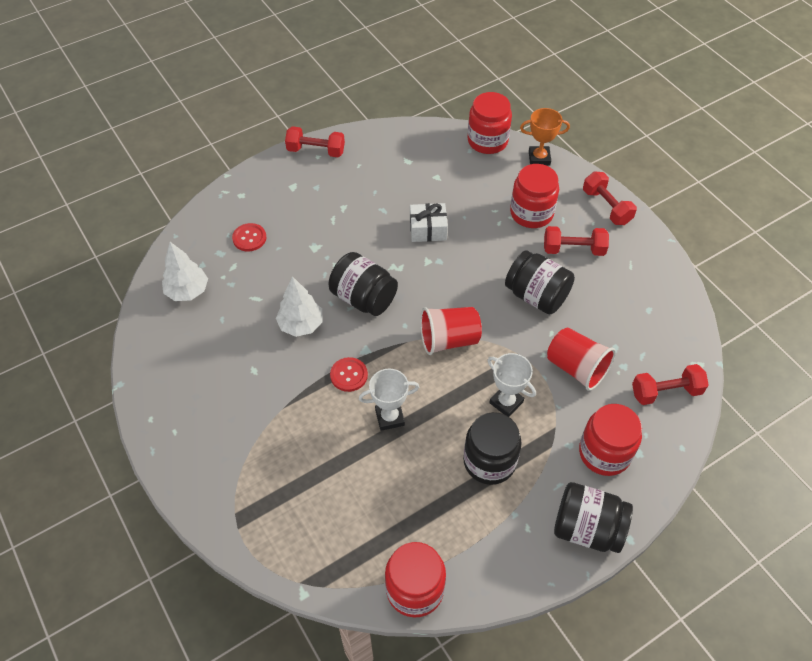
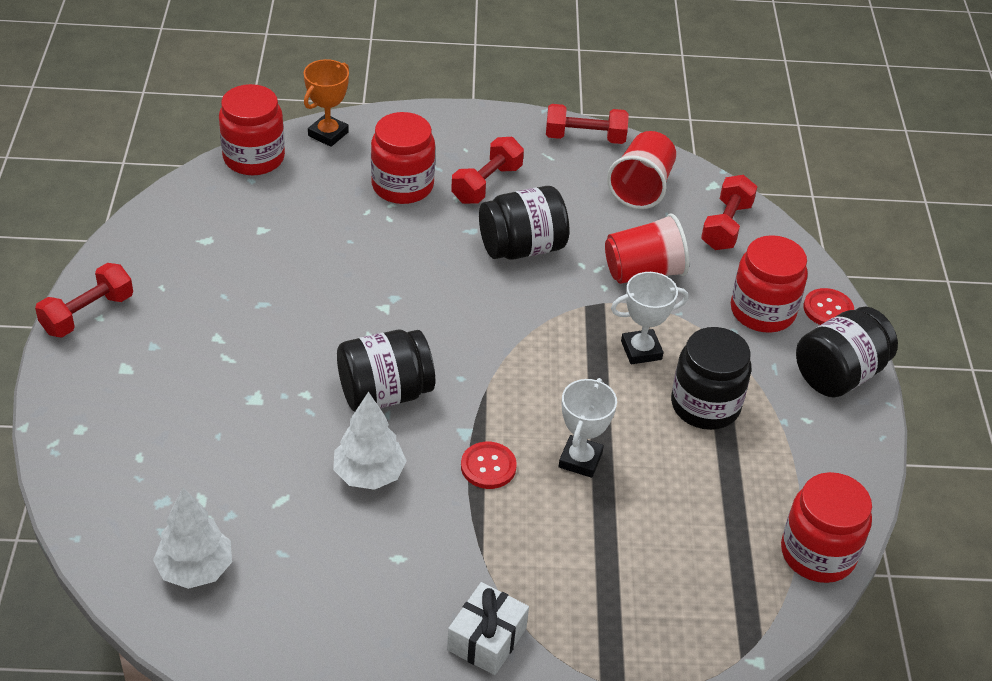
camera: 60 degrees left, 10 degrees down
red button [232,223,267,251] -> red button moved to [803,288,854,325]
white gift [410,203,448,242] -> white gift moved to [447,582,529,675]
red cup [420,307,482,355] -> red cup moved to [607,131,676,209]
red dumbbell [583,171,637,225] -> red dumbbell moved to [546,104,629,144]

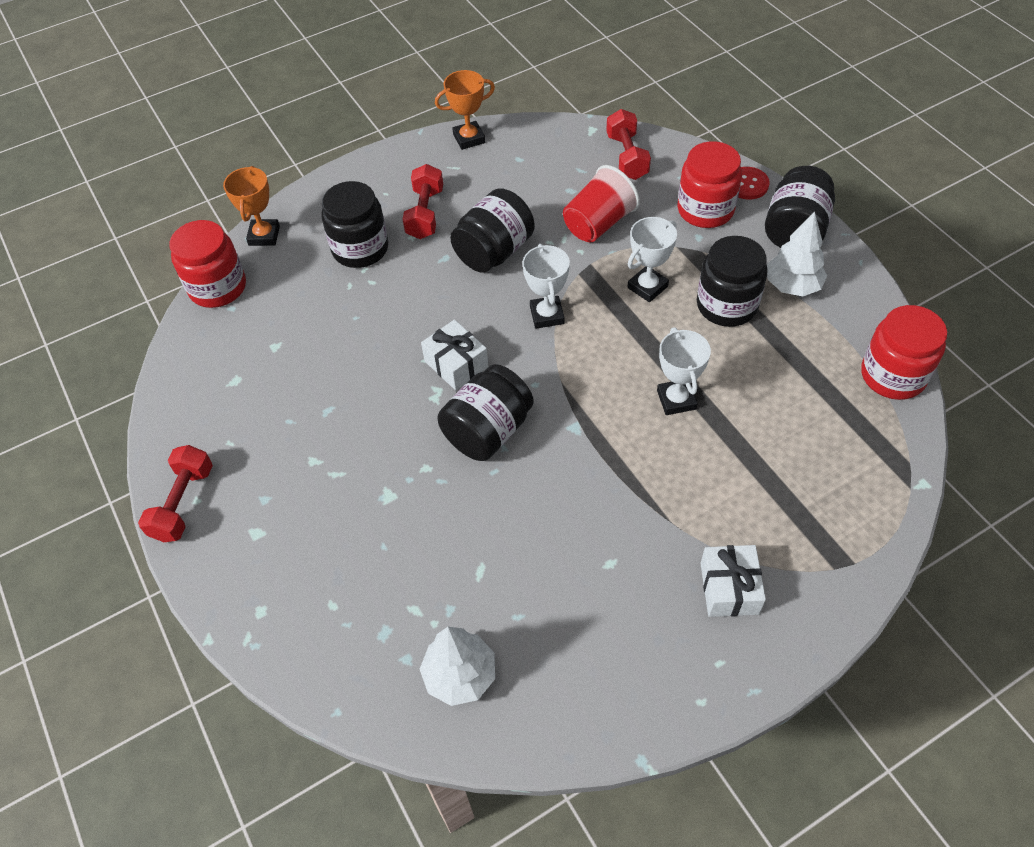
camera: 25 degrees left, 10 degrees up
white tree [333,392,407,490] -> white tree moved to [767,212,828,296]
red jar [371,112,435,204] -> black jar [321,181,388,268]
red button [461,442,517,489] -> none
red dumbbell [546,104,629,144] -> orange trophy [435,70,495,150]
red cup [607,131,676,209] -> none
none -> white gift [421,320,489,390]
none -> white trophy [522,244,570,329]

